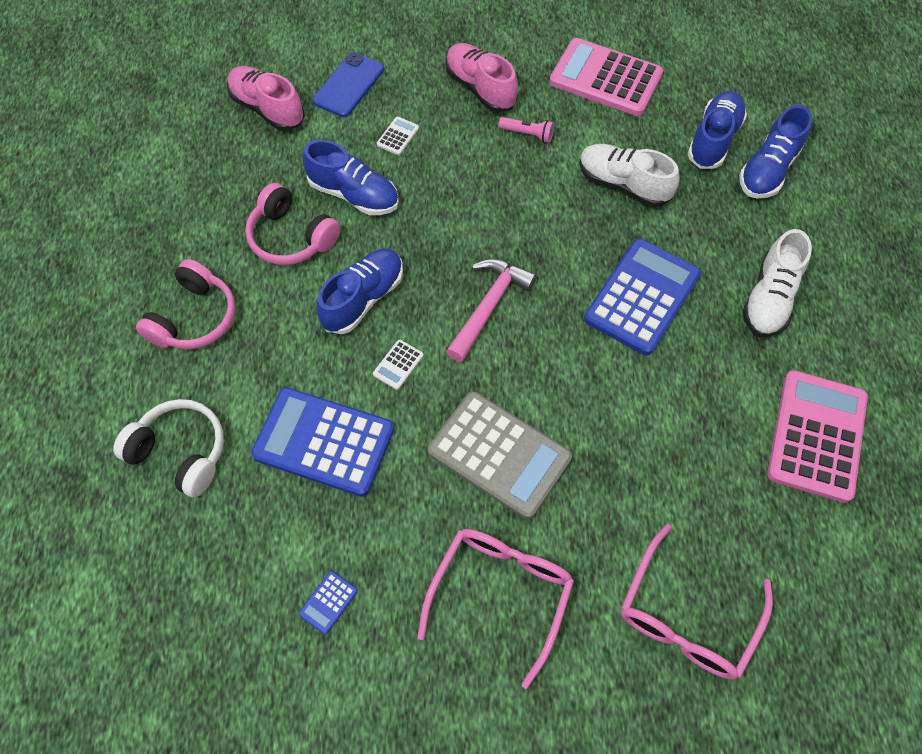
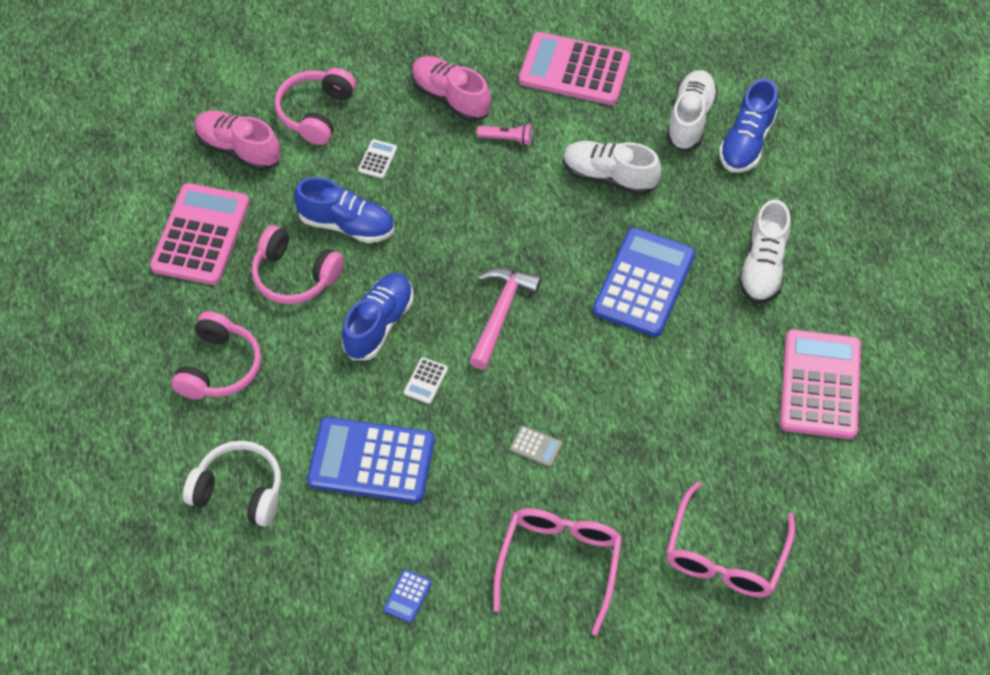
camera: 10 degrees left, 5 degrees down
blue phone [312,52,384,117] -> pink headphones [275,68,356,145]
grey calculator [428,391,572,519] -> grey calculator [510,425,563,467], size x0.40
blue shoe [687,91,747,169] -> white shoe [666,70,718,151]
none -> pink calculator [150,183,250,285]

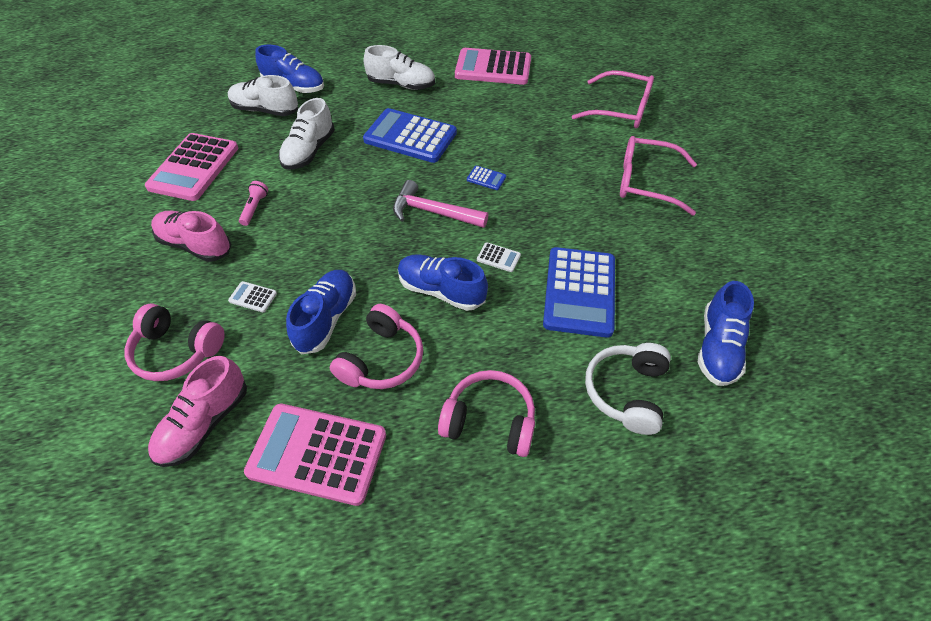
camera: 90 degrees left, 5 degrees down
blue calculator [383,569,432,623] -> blue calculator moved to [467,166,506,190]
pink shoe [411,56,491,122] -> pink shoe turned 75 degrees clockwise [151,211,231,262]
grey calculator [510,425,563,467] -> none
none -> blue shoe [698,281,754,386]

